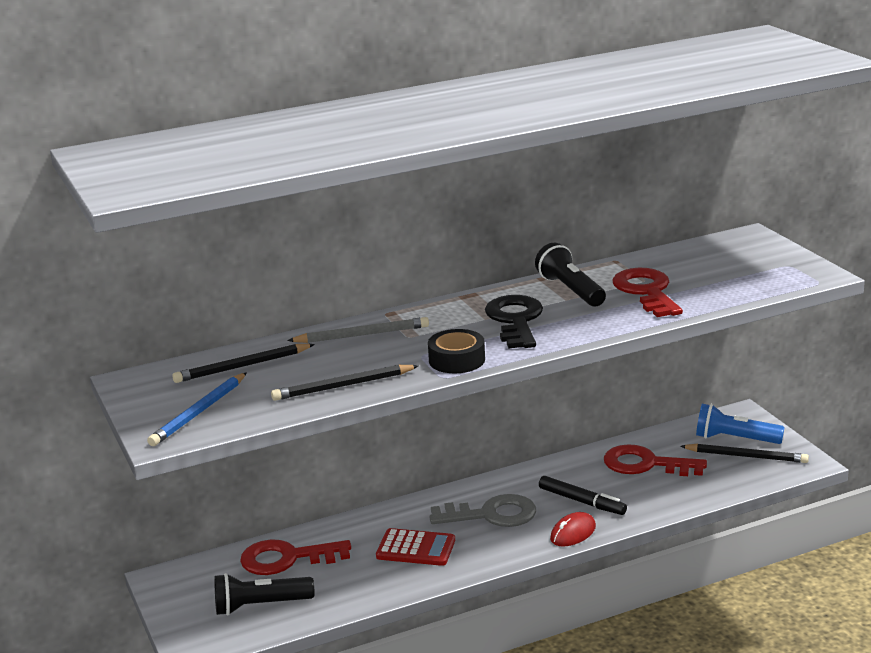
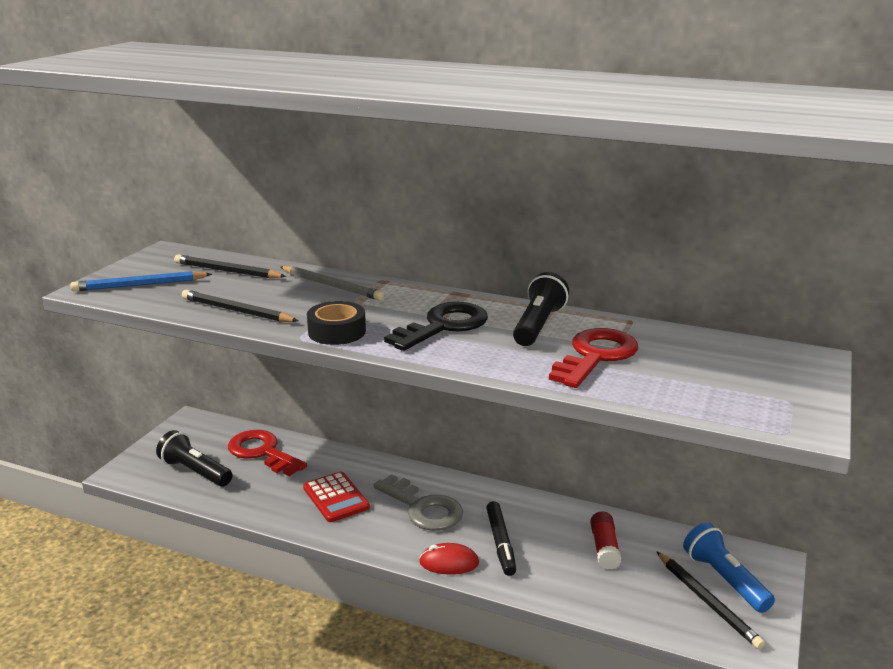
camera: 45 degrees right, 0 degrees up
red key [604,444,707,476] -> red glue stick [590,511,621,570]

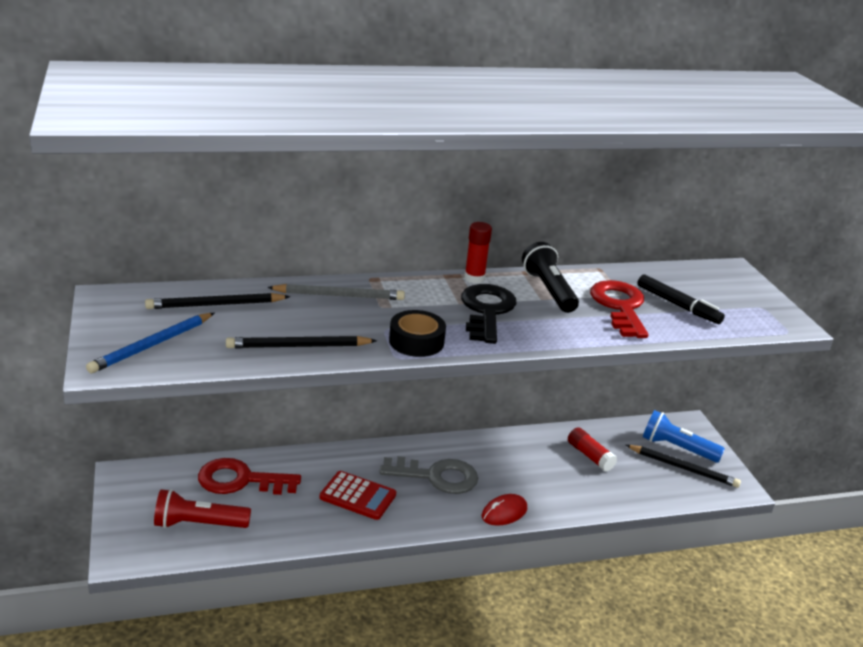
camera: 40 degrees left, 5 degrees up
black flashlight [156,430,232,487] -> red flashlight [154,489,251,528]
black marker [486,501,516,576] -> black marker moved to [637,275,725,324]
none -> red glue stick [464,222,492,284]

